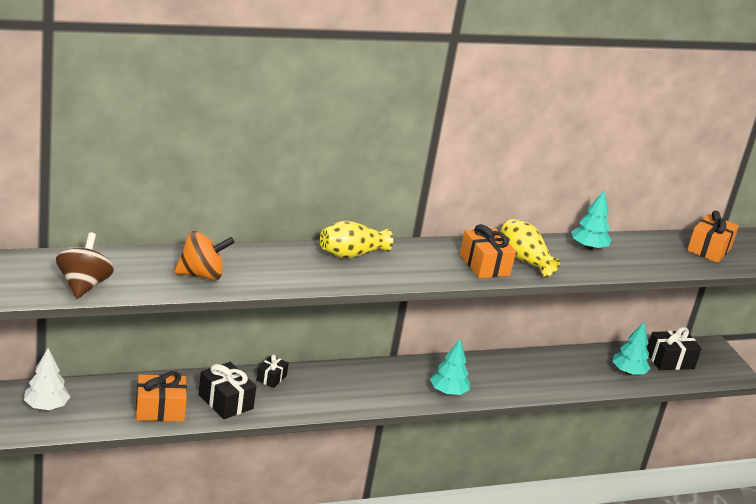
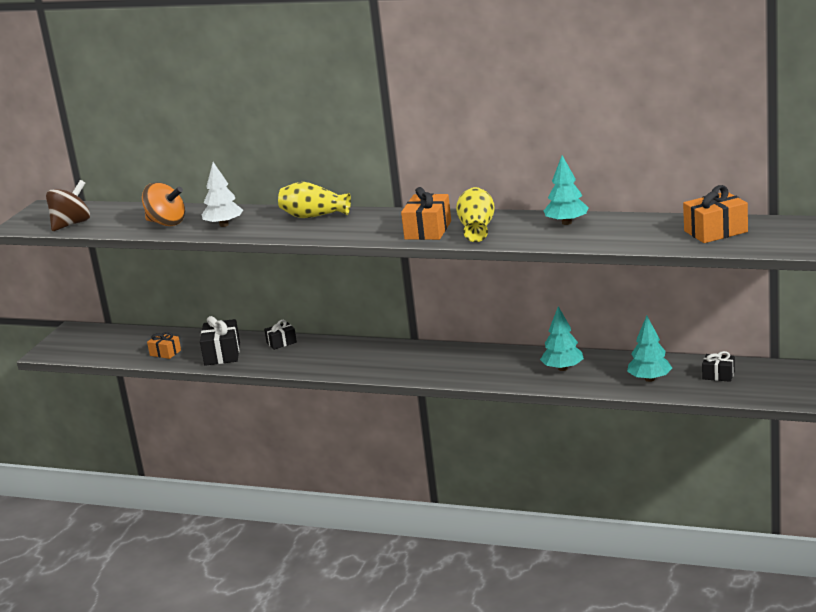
camera: 45 degrees right, 5 degrees down
white tree [24,348,70,410] -> white tree moved to [202,162,243,227]
orange gift [136,371,187,422] -> orange gift [147,332,181,359], size x0.59
turquoise tree [430,339,470,395] -> turquoise tree moved to [540,306,584,371]
black gift [647,327,702,370] -> black gift [702,351,735,382], size x0.59

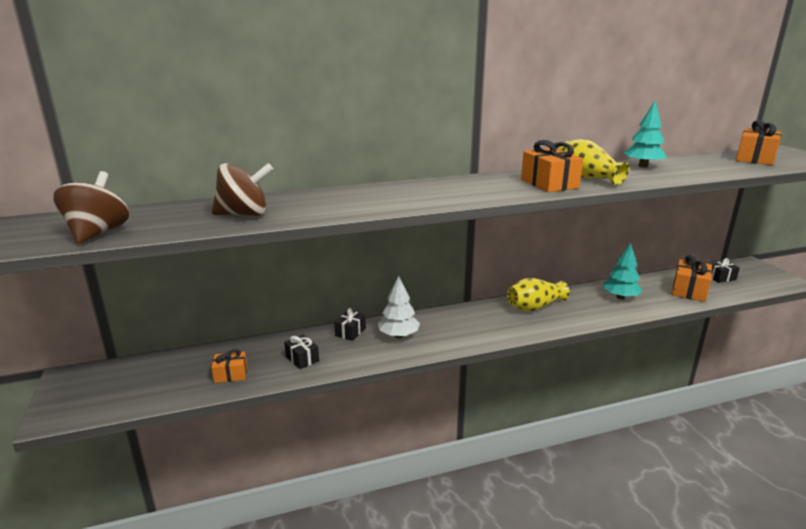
camera: 40 degrees left, 0 degrees up
orange spinning top [142,182,185,226] -> brown spinning top [212,163,274,216]
black gift [200,316,240,366] -> black gift [284,335,319,369], size x0.59
white tree [202,162,243,227] -> white tree moved to [378,275,420,338]
yellow vase [278,182,351,218] -> yellow vase moved to [507,278,570,311]
turquoise tree [627,316,672,382] -> orange gift [672,255,712,302]

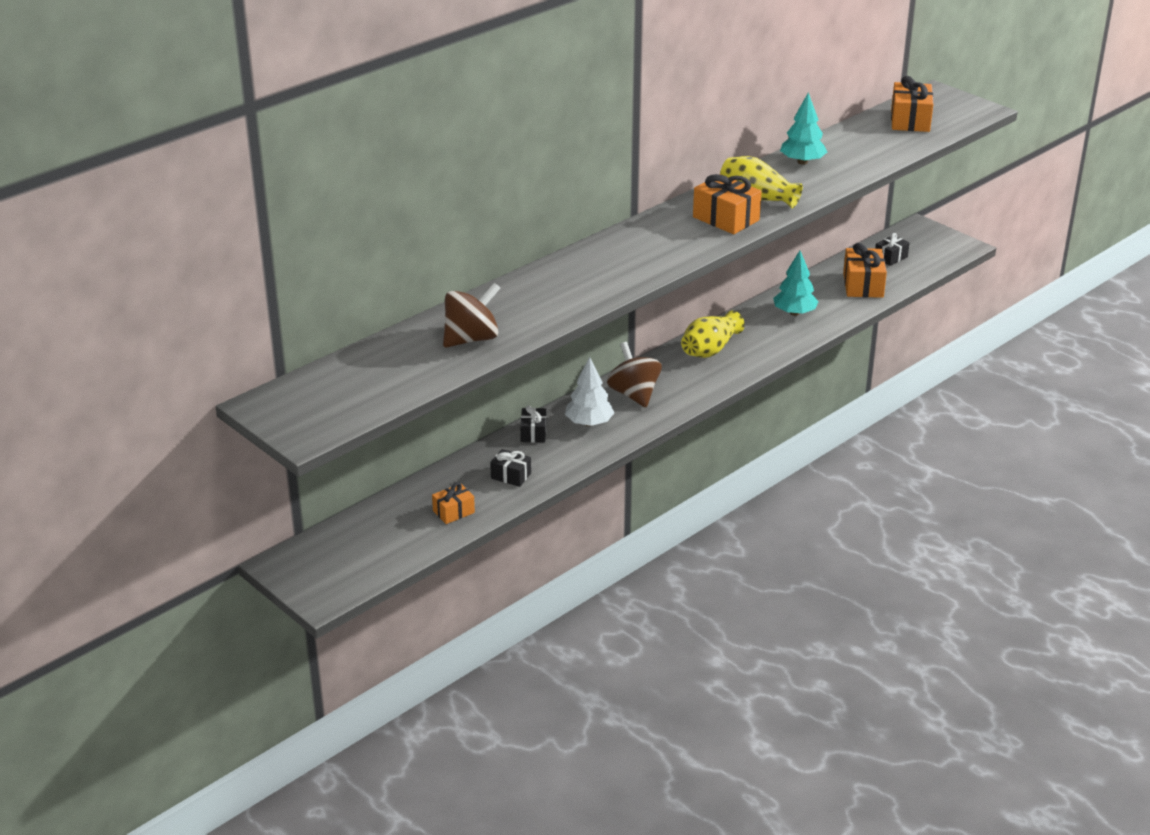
camera: 25 degrees left, 10 degrees up
brown spinning top [53,171,129,244] -> brown spinning top moved to [607,342,662,408]

